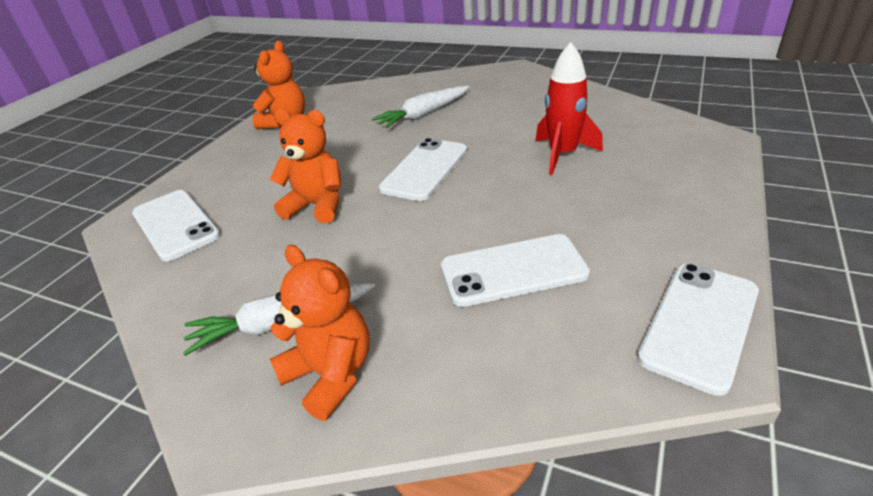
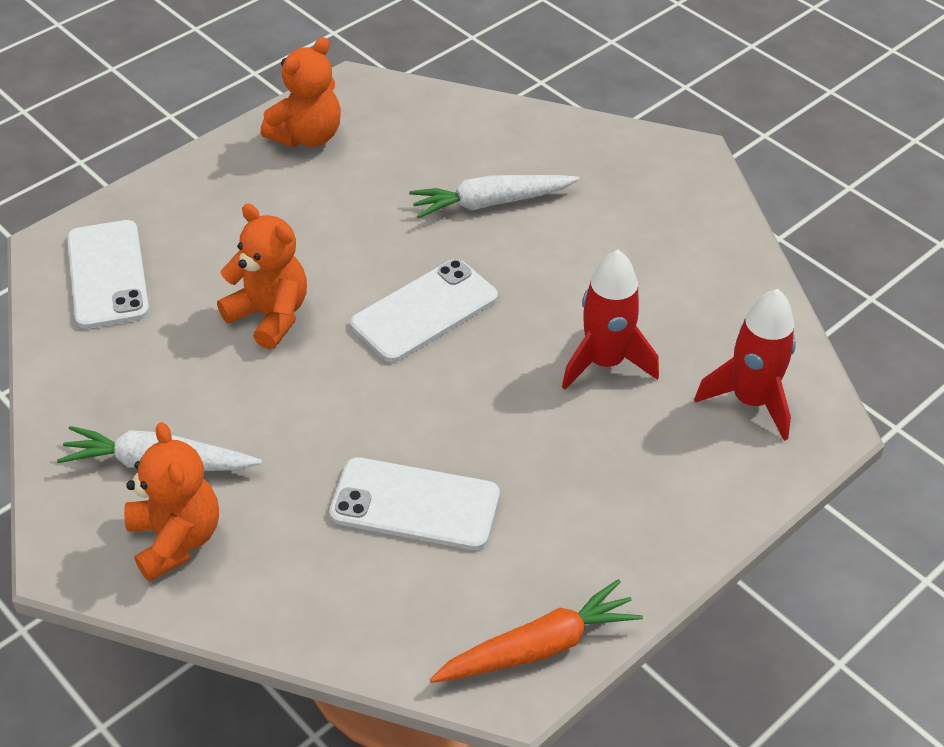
camera: 20 degrees right, 10 degrees up
white phone [637,263,759,396] -> orange carrot [430,579,643,683]
none -> red rocket [694,289,796,441]

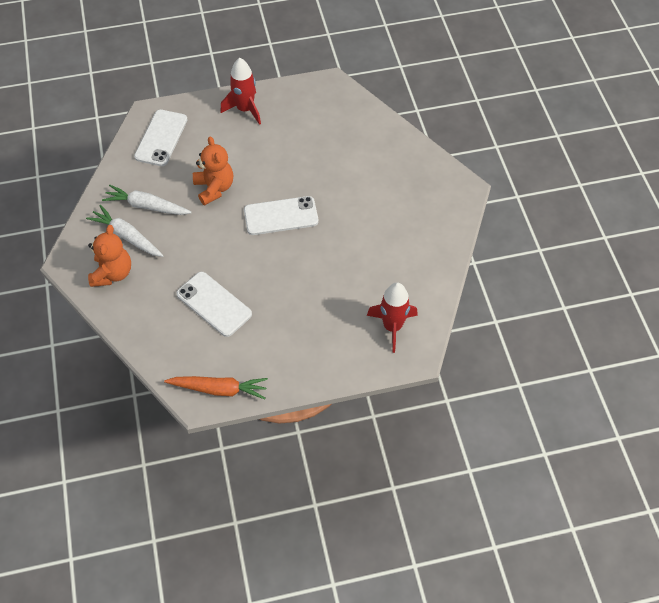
camera: 30 degrees right, 10 degrees up
orange teddy bear [261,37,341,147] -> none
white carrot [409,175,580,218] -> white carrot moved to [102,185,192,215]
red rocket [562,250,659,390] -> red rocket moved to [220,58,261,125]

